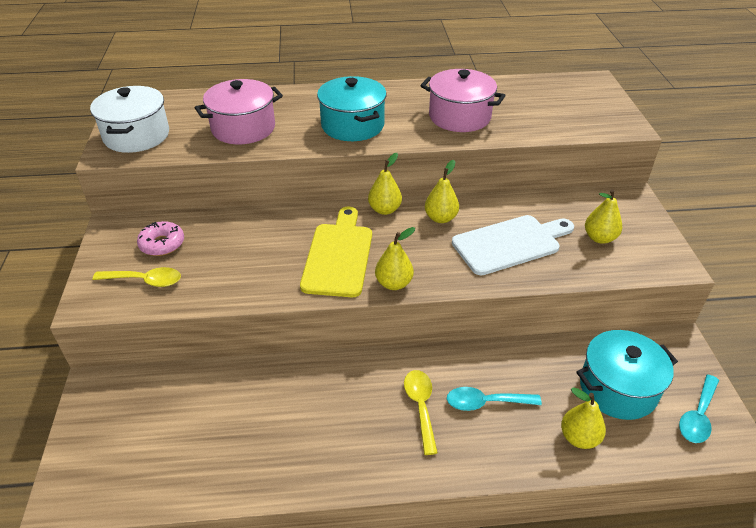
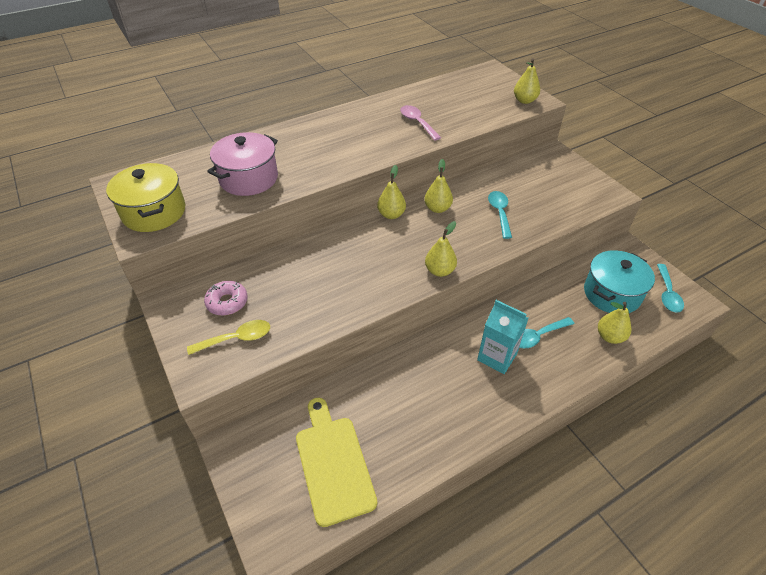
camera: 25 degrees left, 5 degrees up
white pot [90,86,169,153] -> yellow pot [106,163,185,232]
yellow cutting board [300,207,372,297] -> yellow cutting board moved to [296,398,377,527]
turquoise pot [317,76,387,141] -> none
yellow spoon [404,370,438,455] -> turquoise carton [477,300,529,374]
pink pot [420,69,506,132] -> pink spoon [400,105,441,141]
white cutting board [452,215,574,275] -> turquoise spoon [488,191,512,239]
yellow pear [585,189,622,244] -> yellow pear moved to [514,58,540,104]

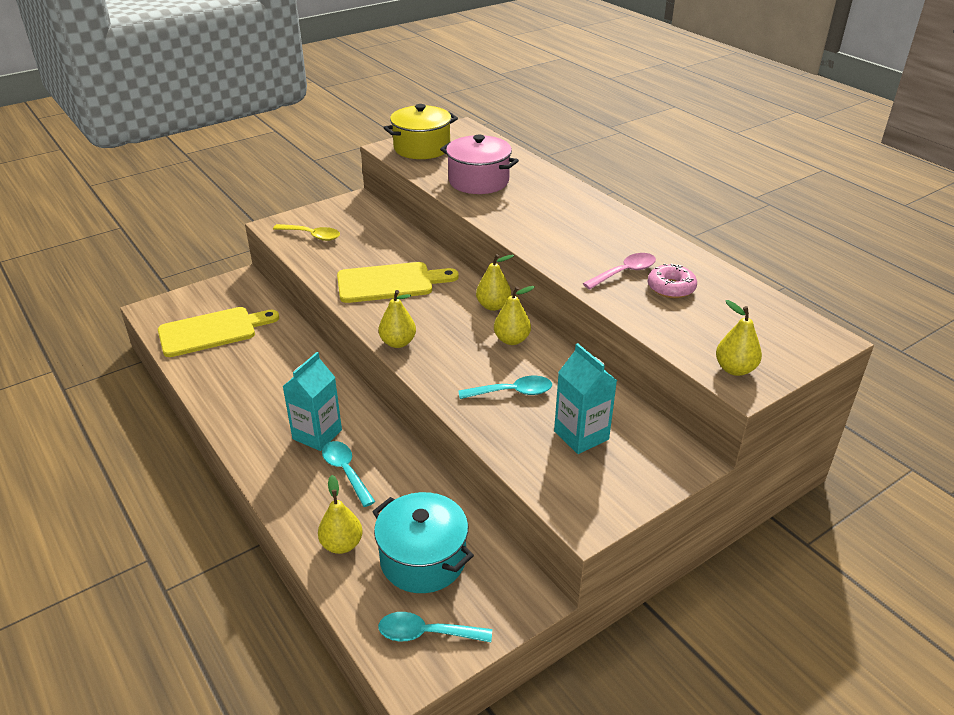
camera: 85 degrees right, 10 degrees down
yellow spoon [187,320,270,355] -> yellow spoon turned 45 degrees counterclockwise [273,224,340,241]
pink donut [204,281,248,316] -> pink donut moved to [648,263,697,298]
none -> yellow cutting board [337,262,458,303]
none -> turquoise carton [554,343,617,454]

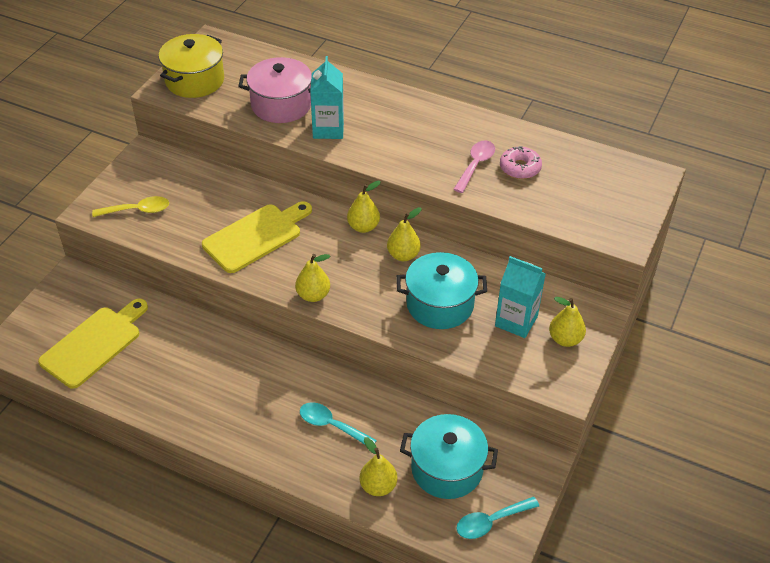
camera: 30 degrees left, 10 degrees up
turquoise carton [282,352,342,451] -> turquoise carton moved to [310,56,344,139]
turquoise spoon [458,376,552,399] -> turquoise pot [397,252,487,329]
yellow pear [716,300,762,376] -> yellow pear moved to [549,297,586,347]

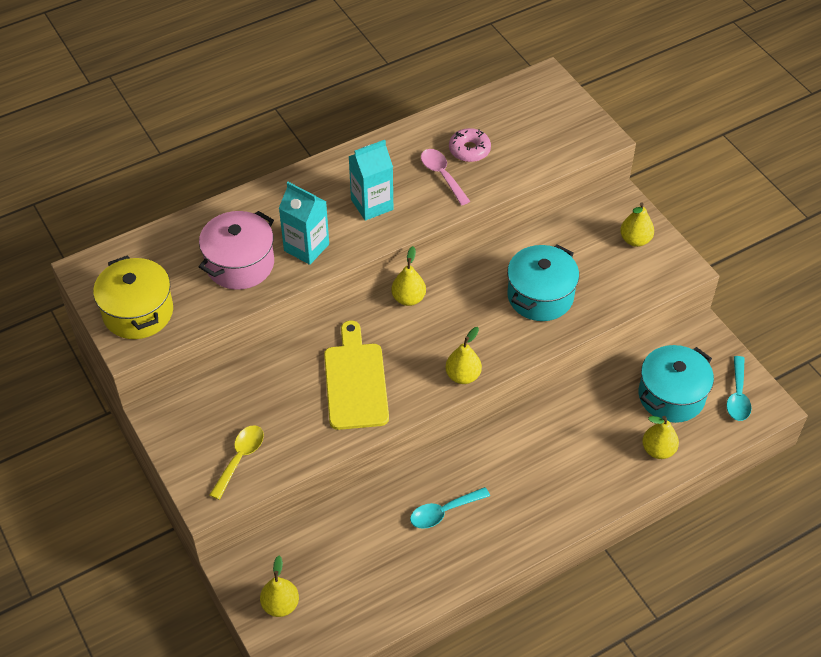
camera: 55 degrees left, 5 degrees up
yellow cutting board [38,299,148,389] -> none
turquoise spoon [300,402,377,445] -> turquoise spoon moved to [410,487,490,529]
yellow pear [387,207,422,261] -> yellow pear moved to [260,556,299,617]
turquoise carton [495,256,546,338] -> turquoise carton moved to [348,140,393,221]

